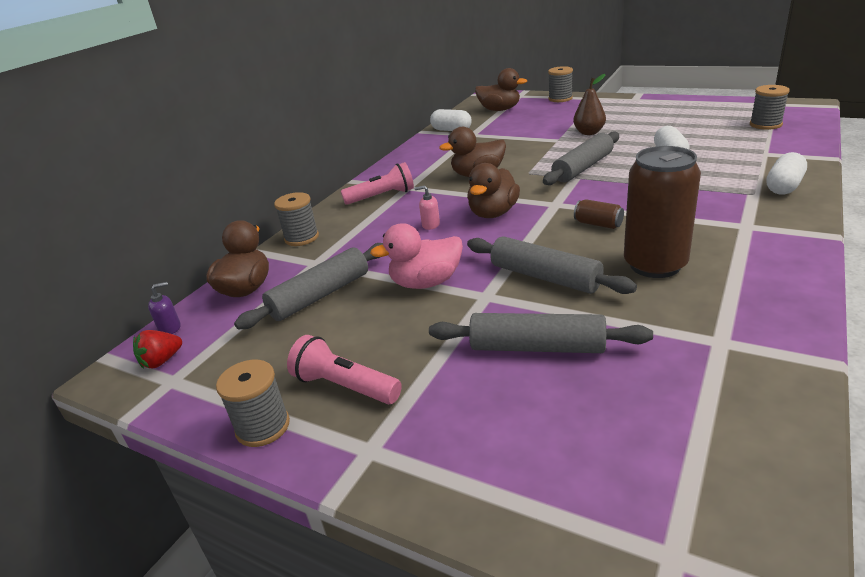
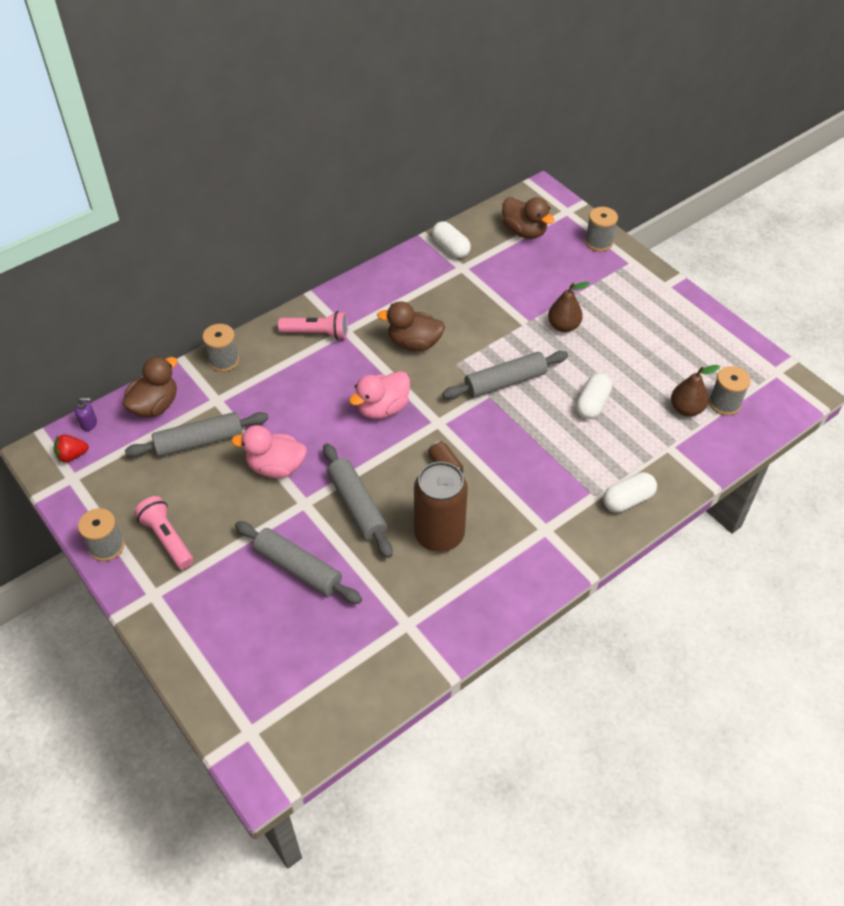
camera: 20 degrees right, 20 degrees up
pink soap dispenser [414,185,440,230] -> none
brown duck [467,163,520,218] -> pink duck [349,371,410,419]
none -> brown pear [671,365,720,417]

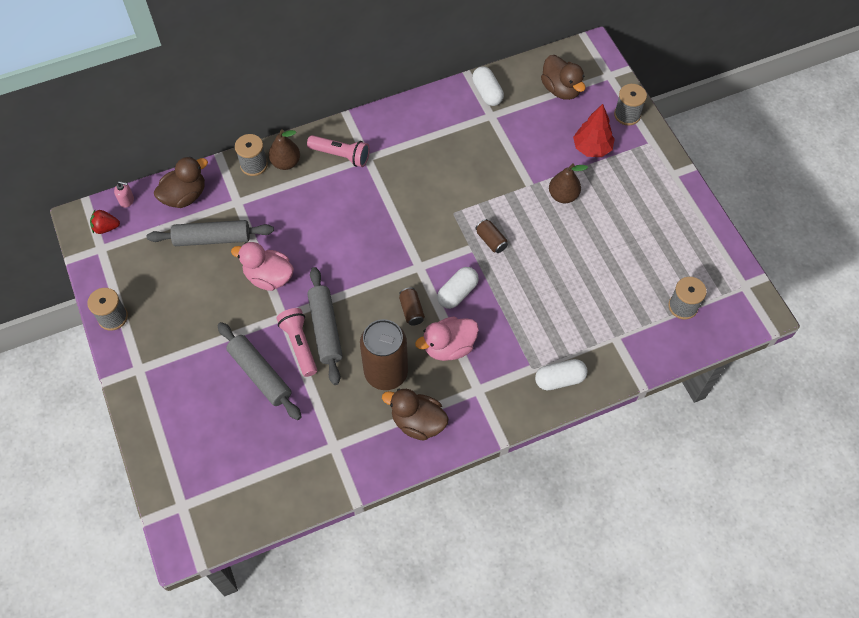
camera: 15 degrees right, 10 degrees up
purple soap dispenser [75,397,97,431] -> pink soap dispenser [114,181,134,208]
pink flashlight [134,496,193,569] -> pink flashlight moved to [277,308,317,377]
pink duck [349,371,410,419] -> pink duck moved to [415,316,479,361]
brown duck [377,301,445,351] -> brown duck moved to [382,389,449,441]
grey rolling pin [442,351,568,399] -> brown can [475,219,508,253]
white capsule [576,373,612,419] -> white capsule moved to [437,267,479,309]
brown pear [671,365,720,417] -> brown pear moved to [269,129,300,170]
none -> red tree [573,104,615,157]

